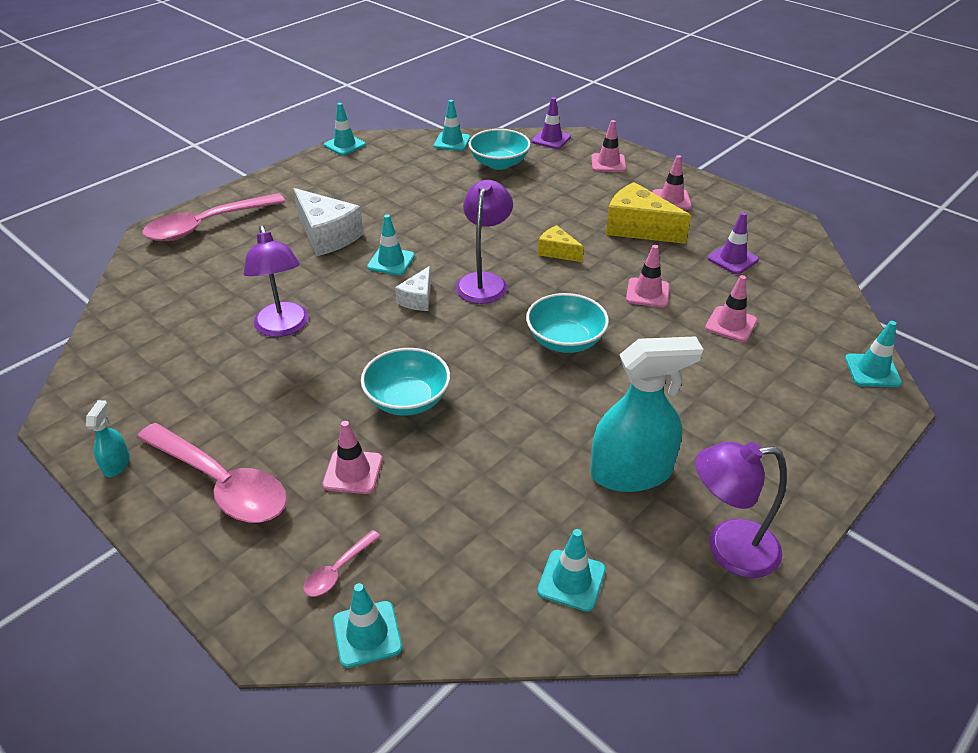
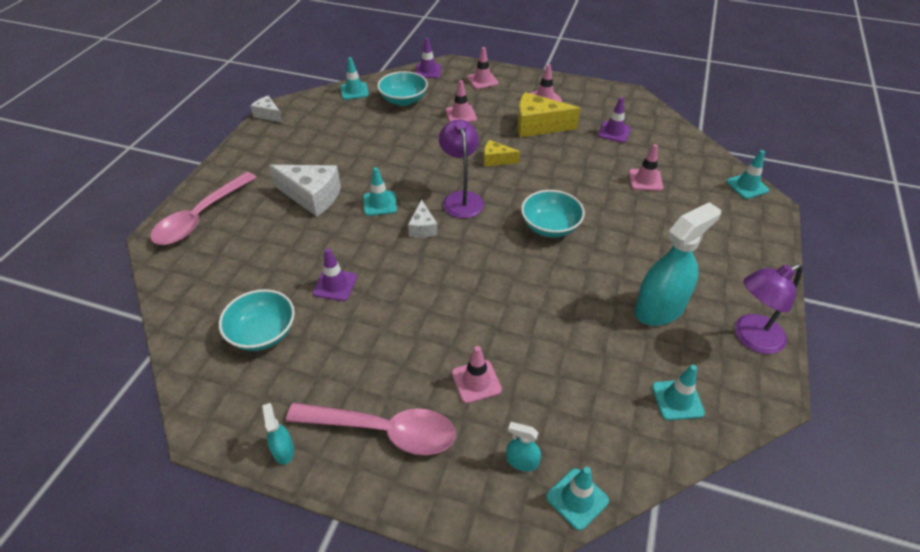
camera: 25 degrees left, 5 degrees up
purple lamp [244,225,309,337] -> purple traffic cone [313,248,357,301]
pink spoon [303,530,380,597] -> turquoise spray bottle [506,422,541,471]
turquoise traffic cone [324,103,366,155] -> white cheese [250,96,283,123]
turquoise bowl [361,348,450,416] -> turquoise bowl moved to [219,289,295,351]
pink traffic cone [626,245,670,307] -> pink traffic cone moved to [445,80,477,122]

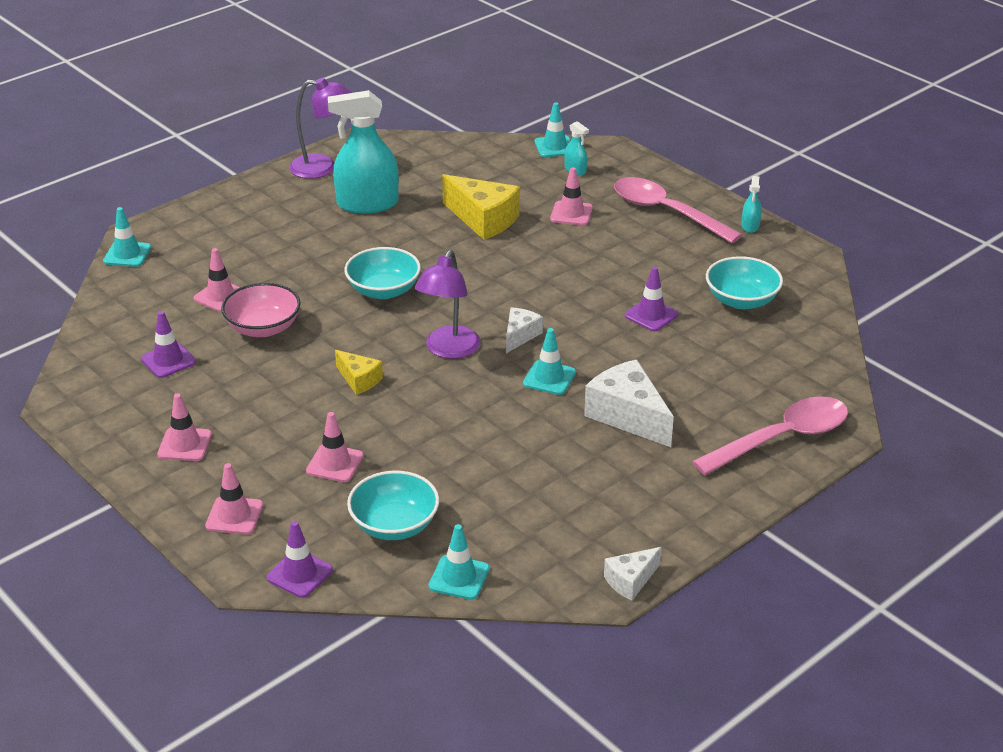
camera: 150 degrees left, 10 degrees down
white cheese [250,96,283,123] -> white cheese turned 75 degrees clockwise [604,547,662,601]
yellow cheese [517,92,580,137] -> yellow cheese moved to [442,174,520,240]
turquoise traffic cone [652,365,705,420] -> none
none -> pink bowl [221,283,301,337]

